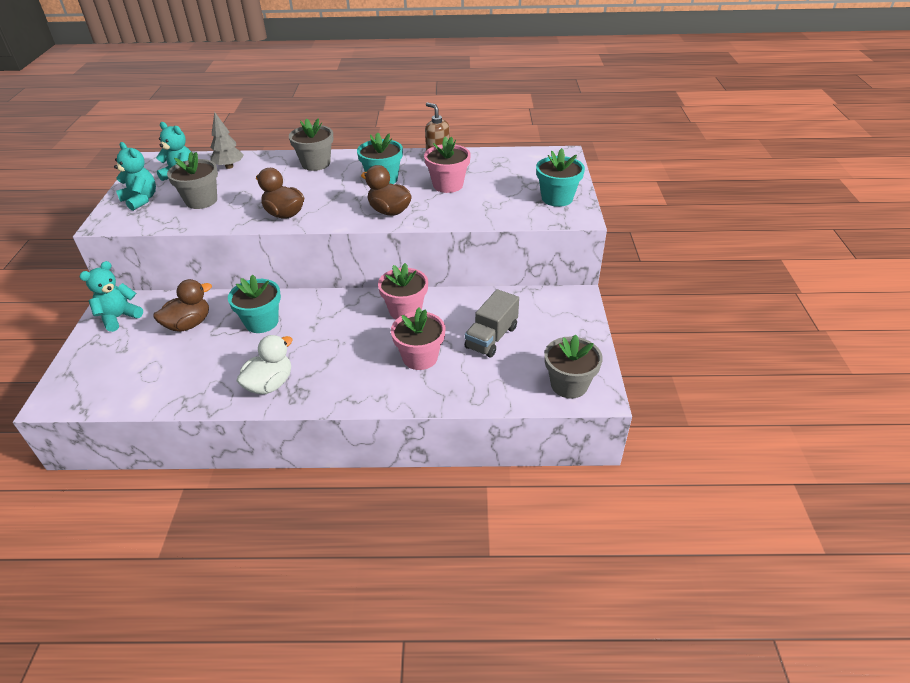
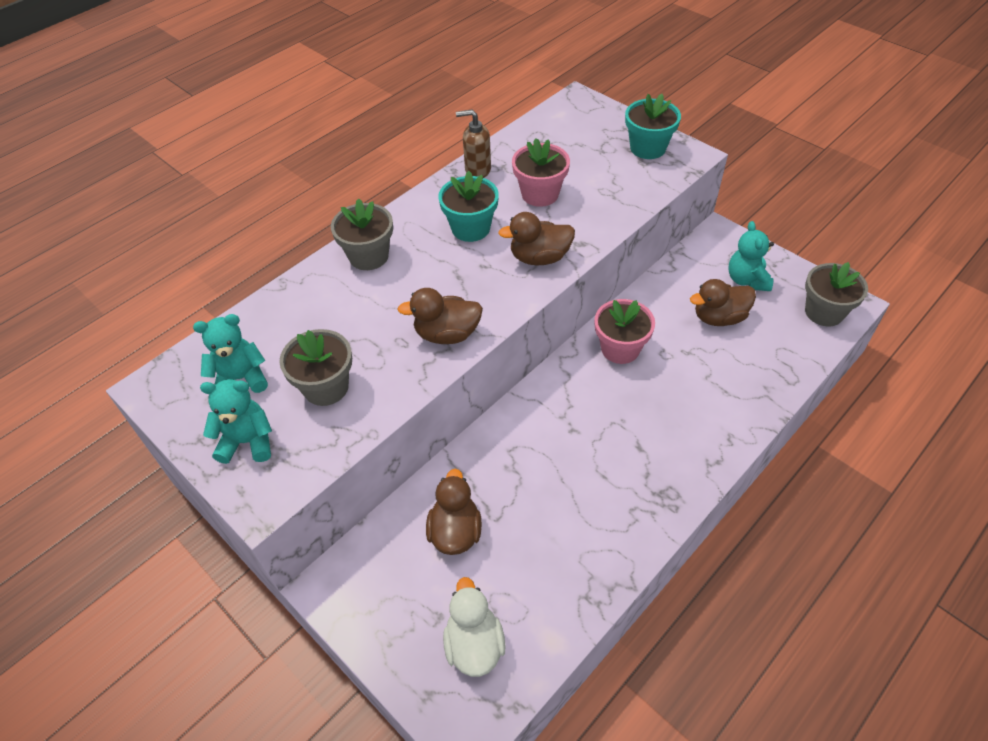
camera: 45 degrees left, 10 degrees up
turquoise teddy bear [79,261,143,332] -> turquoise teddy bear moved to [728,221,774,291]
grey tree [210,112,244,169] -> none
turquoise flower pot [228,275,281,333] -> none
white duck [237,335,293,394] -> white duck moved to [443,577,506,677]
pink flower pot [391,308,445,370] -> none
grey truck [465,289,519,357] -> brown duck [690,279,756,326]

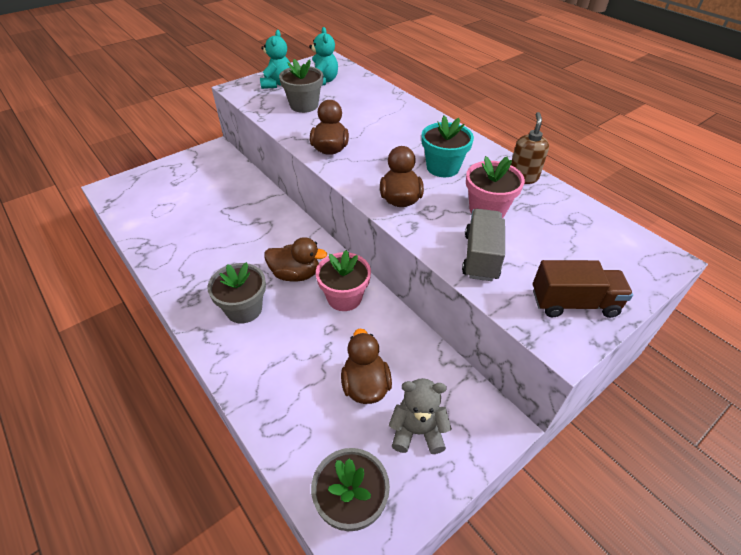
camera: 95 degrees right, 5 degrees down
grey flower pot [331,198,393,270] -> grey flower pot moved to [207,262,266,324]
brown duck [426,469,482,555] -> brown duck moved to [264,237,327,282]
white duck [443,577,506,677] -> none
turquoise flower pot [625,94,681,159] -> brown truck [533,260,633,318]
turquoise teddy bear [728,221,774,291] -> grey teddy bear [389,378,452,454]
none -> grey truck [462,209,505,281]

